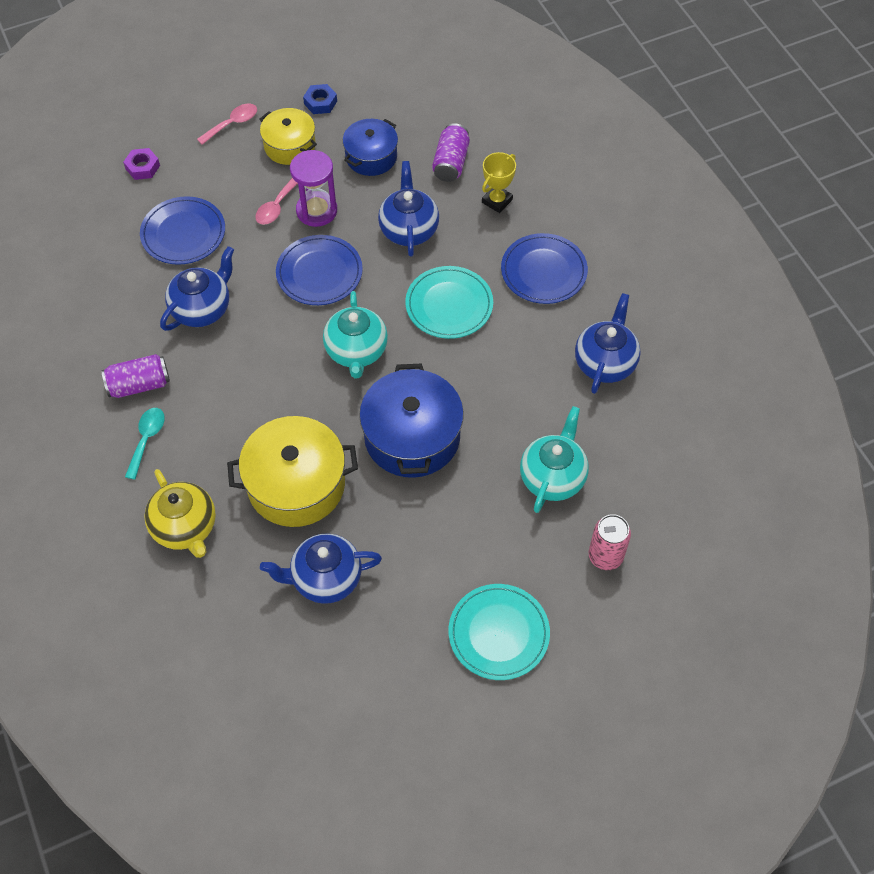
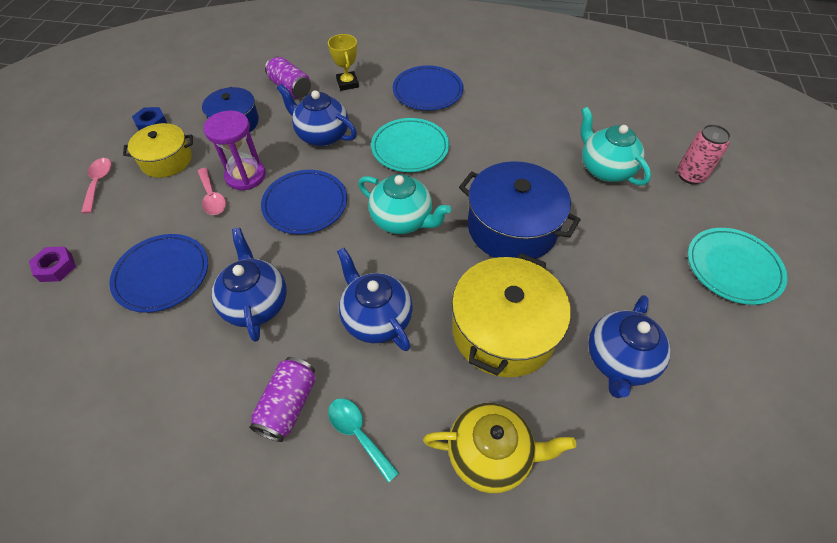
camera: 55 degrees left, 5 degrees down
blue teapot [575,293,641,394] -> blue teapot moved to [337,248,413,351]

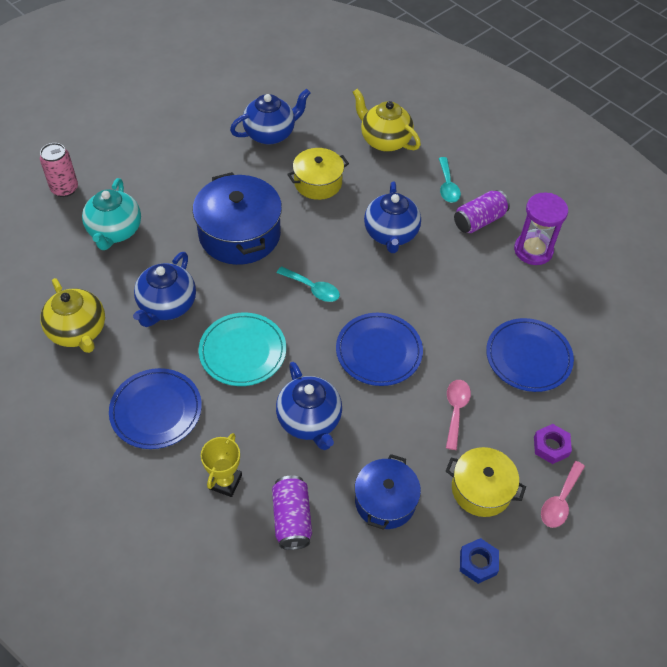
camera: 145 degrees left, 0 degrees up
purple nut [29,246,76,282] -> purple nut moved to [534,424,572,464]
purple hourglass [203,111,266,190] -> purple hourglass moved to [514,192,568,265]
blue teapot [211,228,287,342] -> blue teapot moved to [133,252,196,327]
turquoise teapot [358,174,451,234] -> turquoise spoon [276,266,340,302]
yellow pot [452,253,571,377] -> yellow pot [287,148,349,200], size x0.62
turquoise plate [688,228,788,305] -> none
none -> yellow teapot [40,278,105,353]

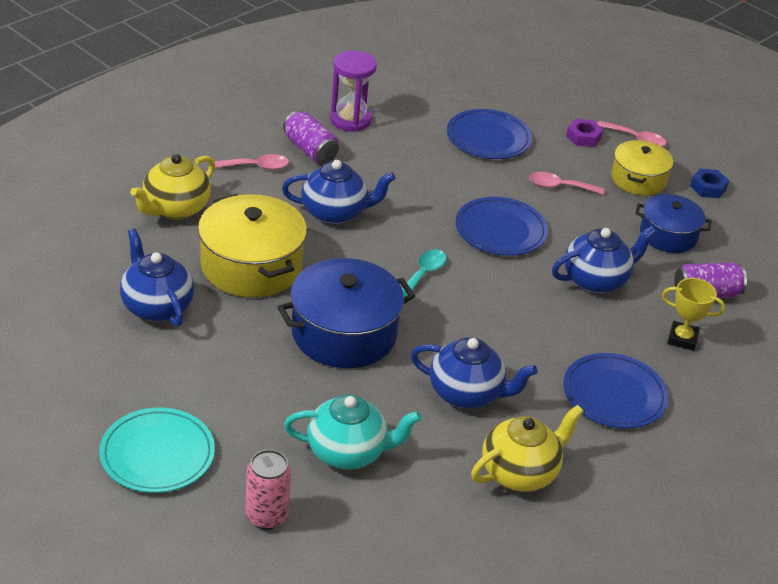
camera: 95 degrees left, 15 degrees down
turquoise plate [198,313,286,386] -> turquoise plate moved to [99,408,215,493]
yellow pot [287,148,349,200] -> yellow pot [198,194,307,298], size x1.62
turquoise spoon [439,157,461,203] -> pink spoon [214,154,289,170]

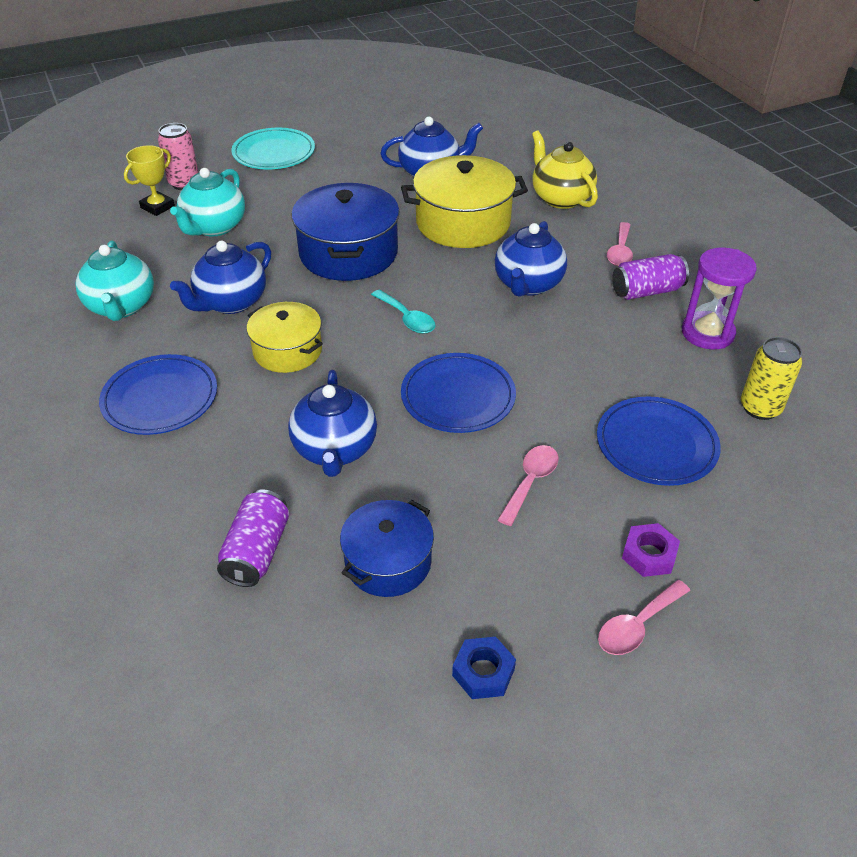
camera: 115 degrees right, 5 degrees up
yellow teapot [471,405,584,492] -> turquoise teapot [76,240,154,321]
yellow pot [611,140,673,195] -> yellow pot moved to [247,302,323,373]
yellow trophy [662,278,726,351] -> yellow trophy moved to [124,145,175,216]
none -> yellow can [741,337,802,420]

